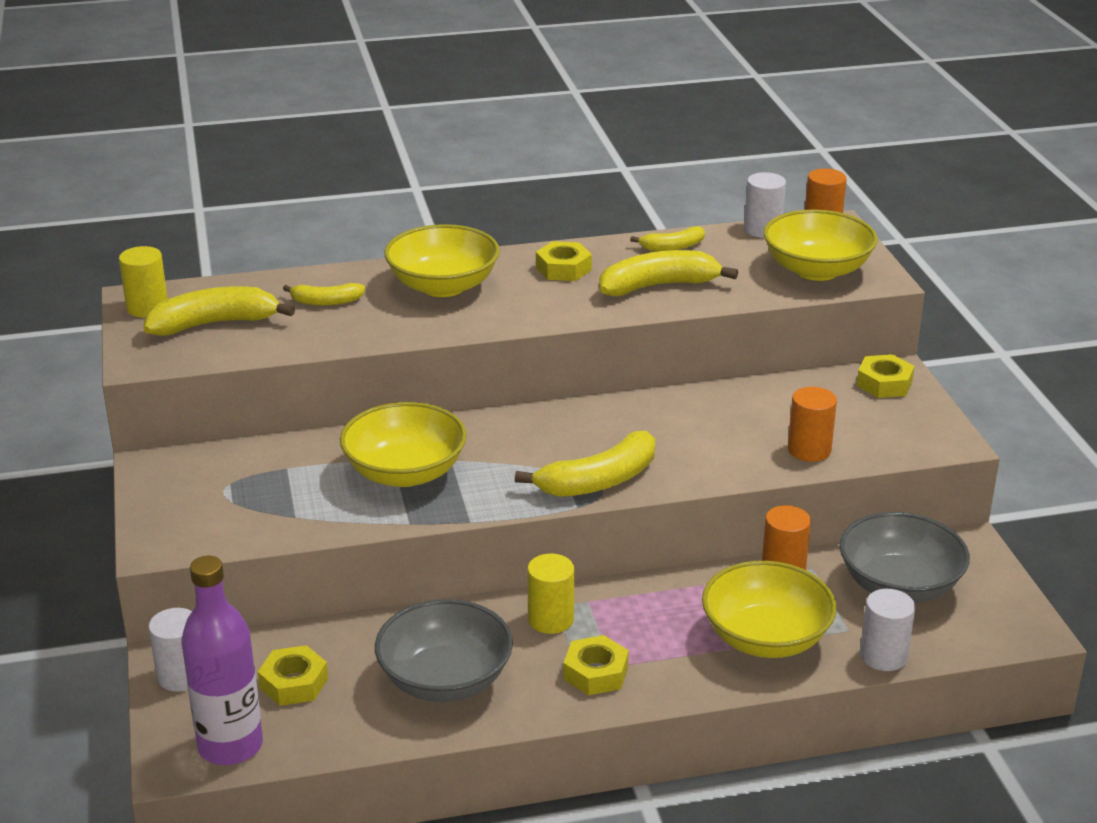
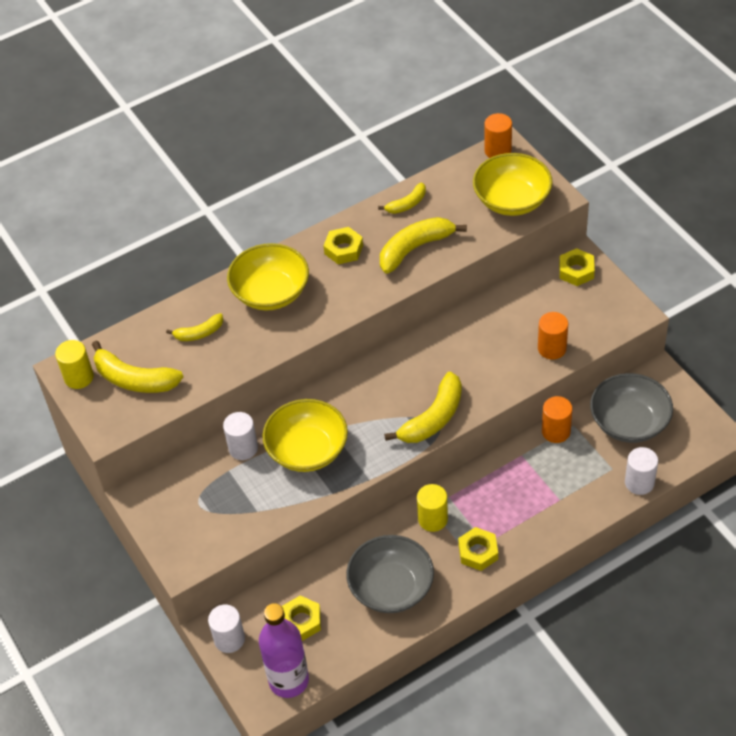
camera: 15 degrees left, 20 degrees up
yellow banana [144,286,295,336] -> yellow banana turned 120 degrees counterclockwise [92,340,183,393]
yellow bowl [702,561,837,658] -> none
white cylinder [744,172,786,238] -> white cylinder moved to [223,412,258,460]

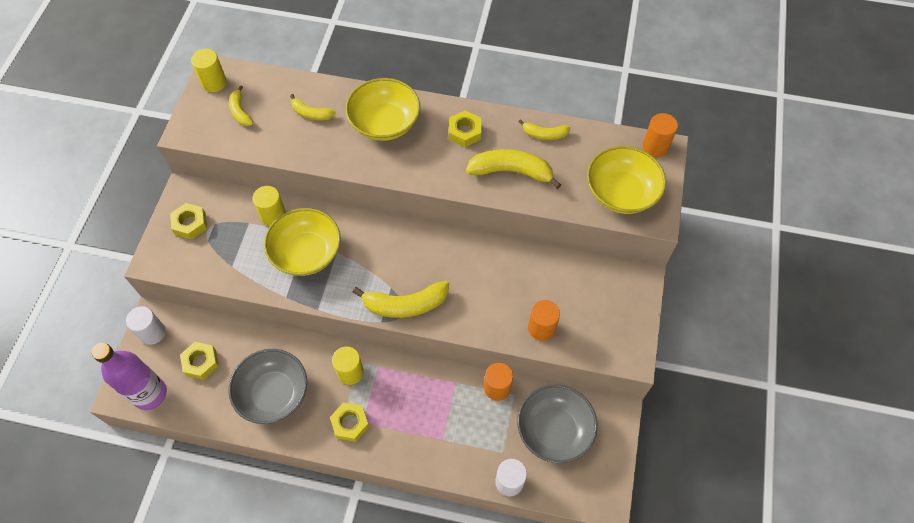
camera: 40 degrees right, 10 degrees up
yellow banana [92,340,183,393] -> yellow banana [229,85,254,126], size x0.57
white cylinder [223,412,258,460] -> yellow cylinder [253,186,286,227]
yellow nut [559,248,595,286] -> yellow nut moved to [170,203,207,240]

